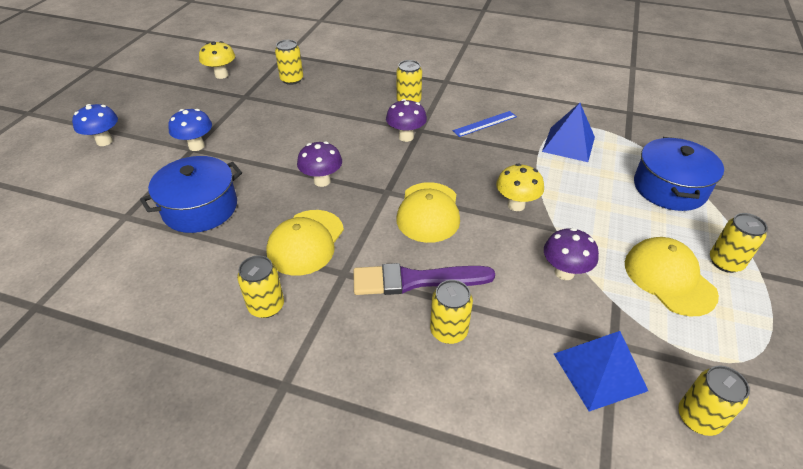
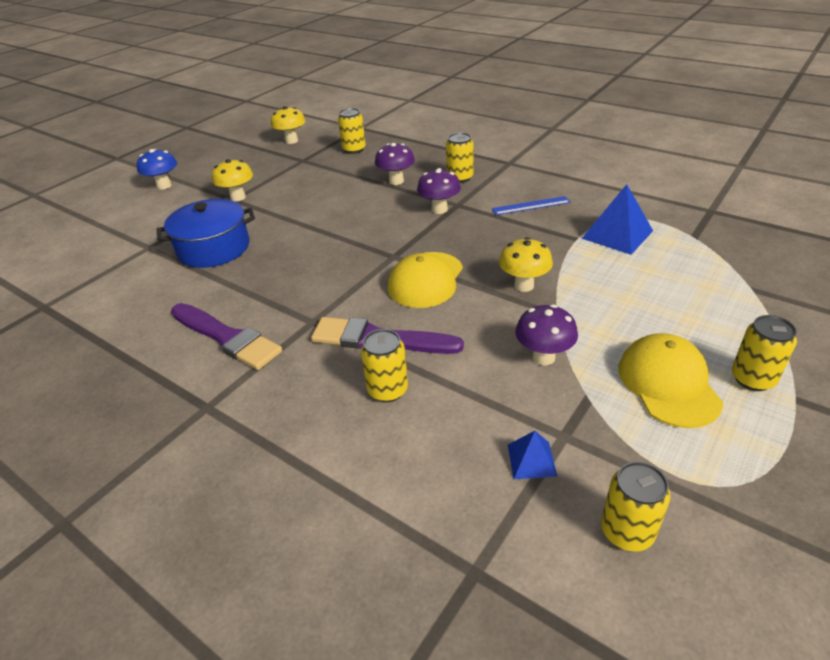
camera: 20 degrees right, 5 degrees down
blue mushroom [168,109,212,151] -> yellow mushroom [212,159,253,201]
yellow can [237,255,284,318] -> purple brush [171,303,282,370]
yellow cap [266,210,344,276] -> none
purple mushroom [297,141,342,187] -> purple mushroom moved to [375,143,415,185]
blue pyramid [554,331,648,412] -> blue pyramid [508,431,557,479], size x0.55
blue pot [634,137,724,211] -> none

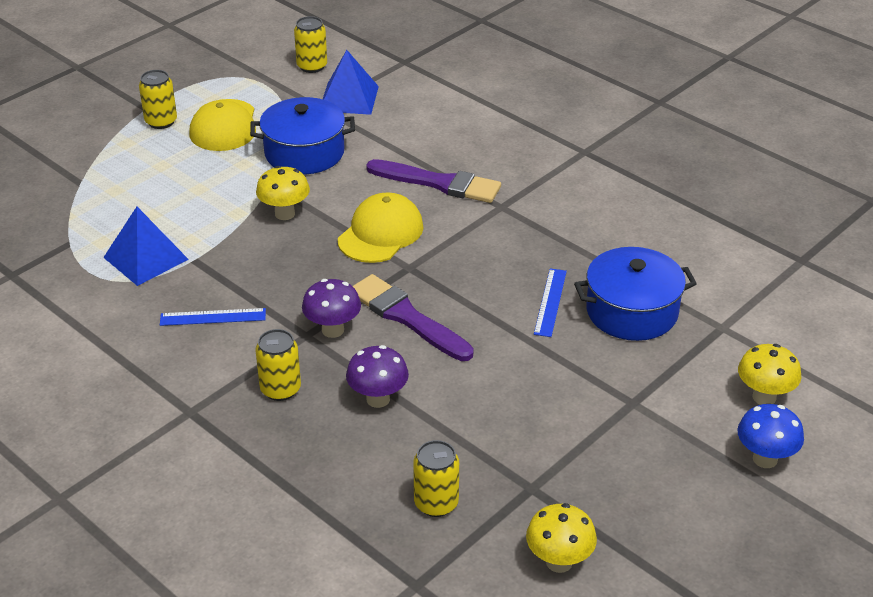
camera: 175 degrees left, 0 degrees up
purple brush [171,303,282,370] -> purple brush moved to [353,274,474,361]
yellow mushroom [212,159,253,201] -> yellow mushroom moved to [738,344,801,405]
yellow can [361,329,408,402] -> none
blue pyramid [508,431,557,479] -> blue pyramid [323,50,379,115], size x1.83
purple mushroom [515,304,578,366] -> blue pot [250,97,355,175]
none -> blue ruler [534,268,567,337]

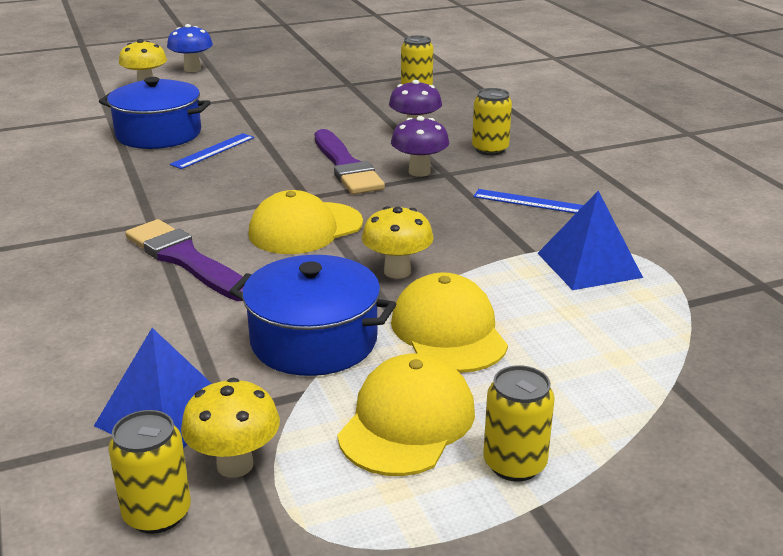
camera: 155 degrees left, 10 degrees down
yellow mushroom [526,503,597,573] -> yellow mushroom moved to [181,378,280,478]
none -> yellow cap [391,272,508,373]

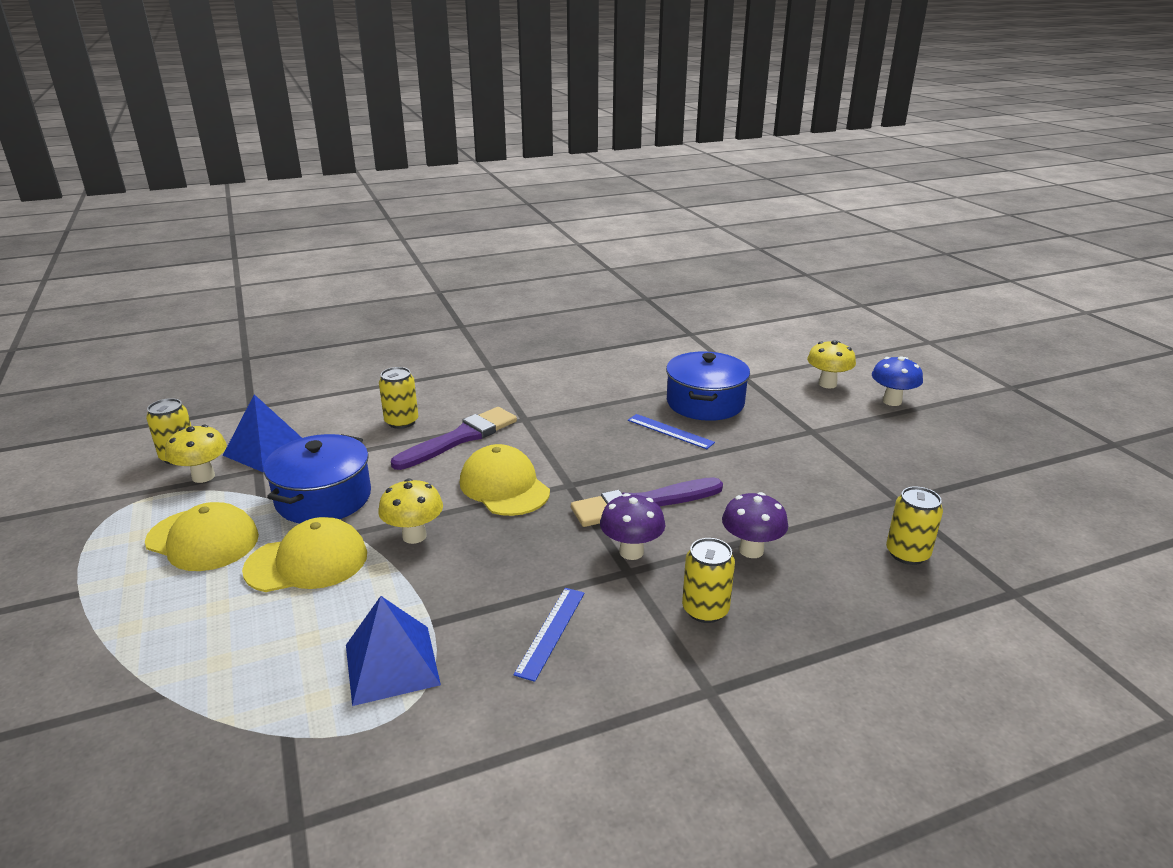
camera: 90 degrees right, 0 degrees up
yellow can [483,365,555,481] -> yellow can moved to [379,367,418,429]

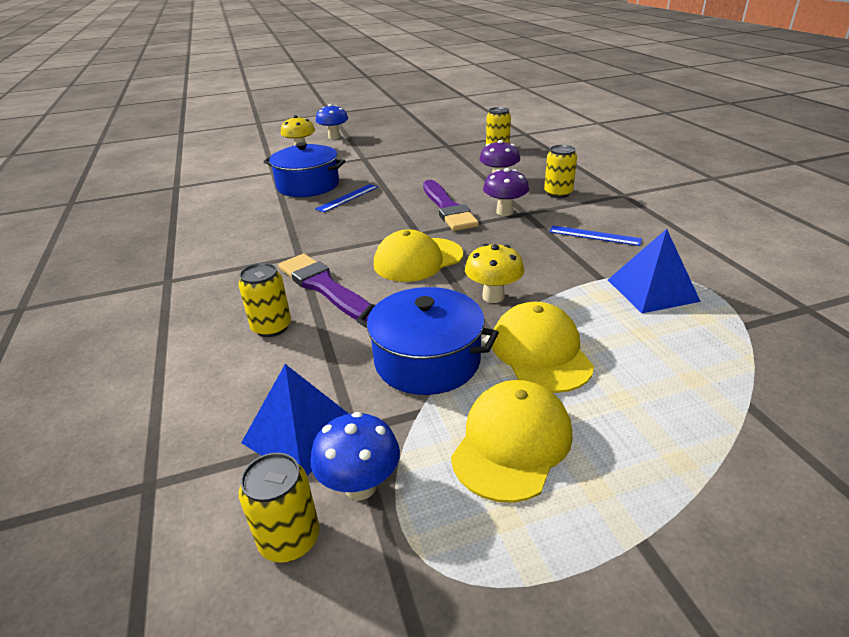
camera: 85 degrees left, 5 degrees up
yellow mushroom [165,425,227,483] -> blue mushroom [310,412,400,500]

